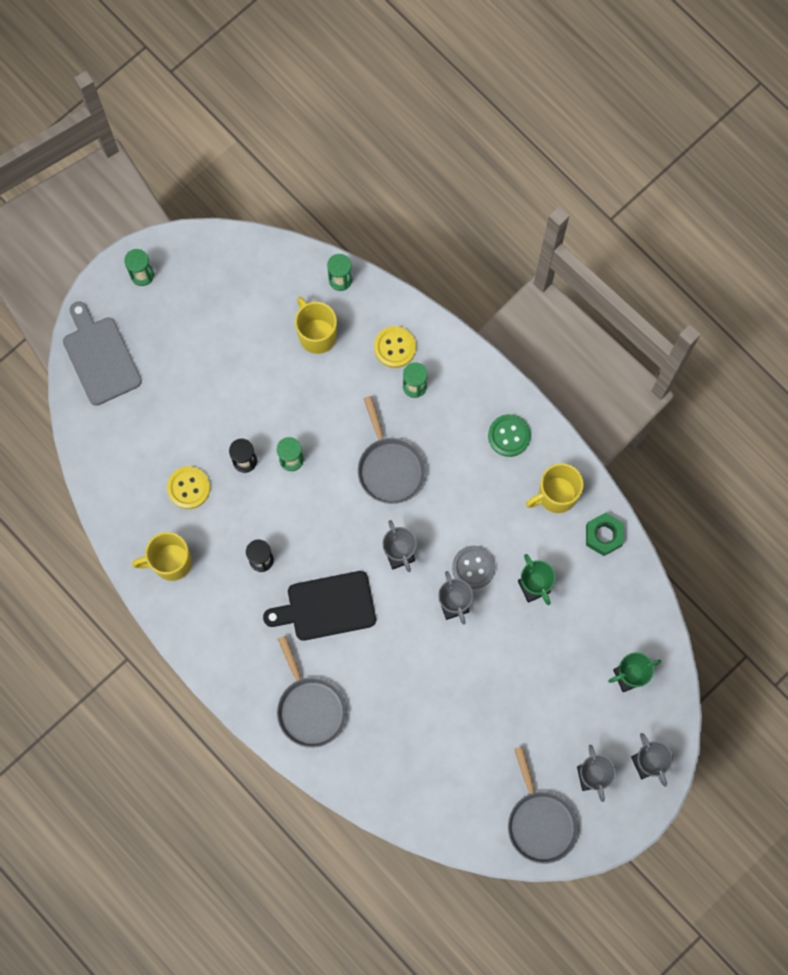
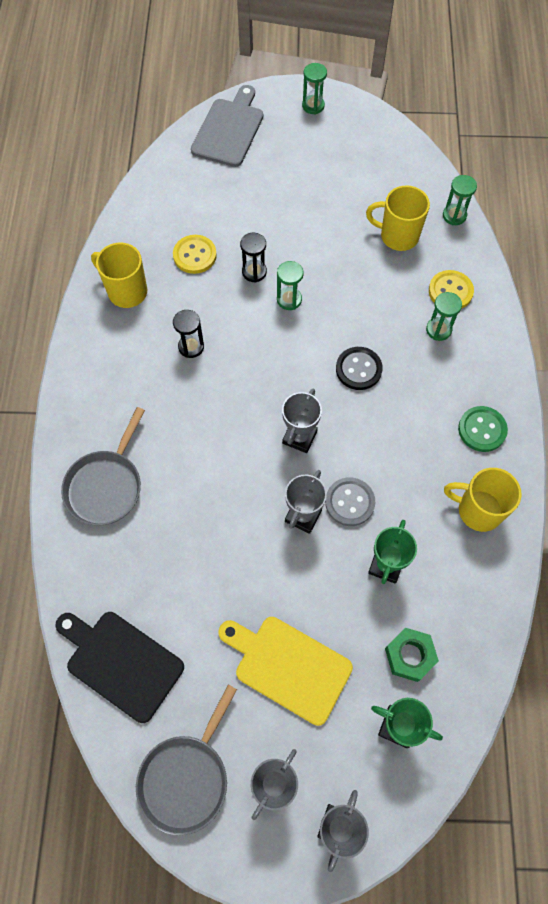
camera: 45 degrees right, 10 degrees down
black cutting board [263,571,376,641] -> black cutting board moved to [55,612,184,723]
yellow mug [295,297,337,354] -> yellow mug turned 90 degrees counterclockwise [366,185,430,251]
grey pan [358,396,426,504] -> black button [336,347,383,390]
green nut [586,513,624,556] -> green nut moved to [385,628,439,682]
none -> yellow cutting board [218,617,353,726]

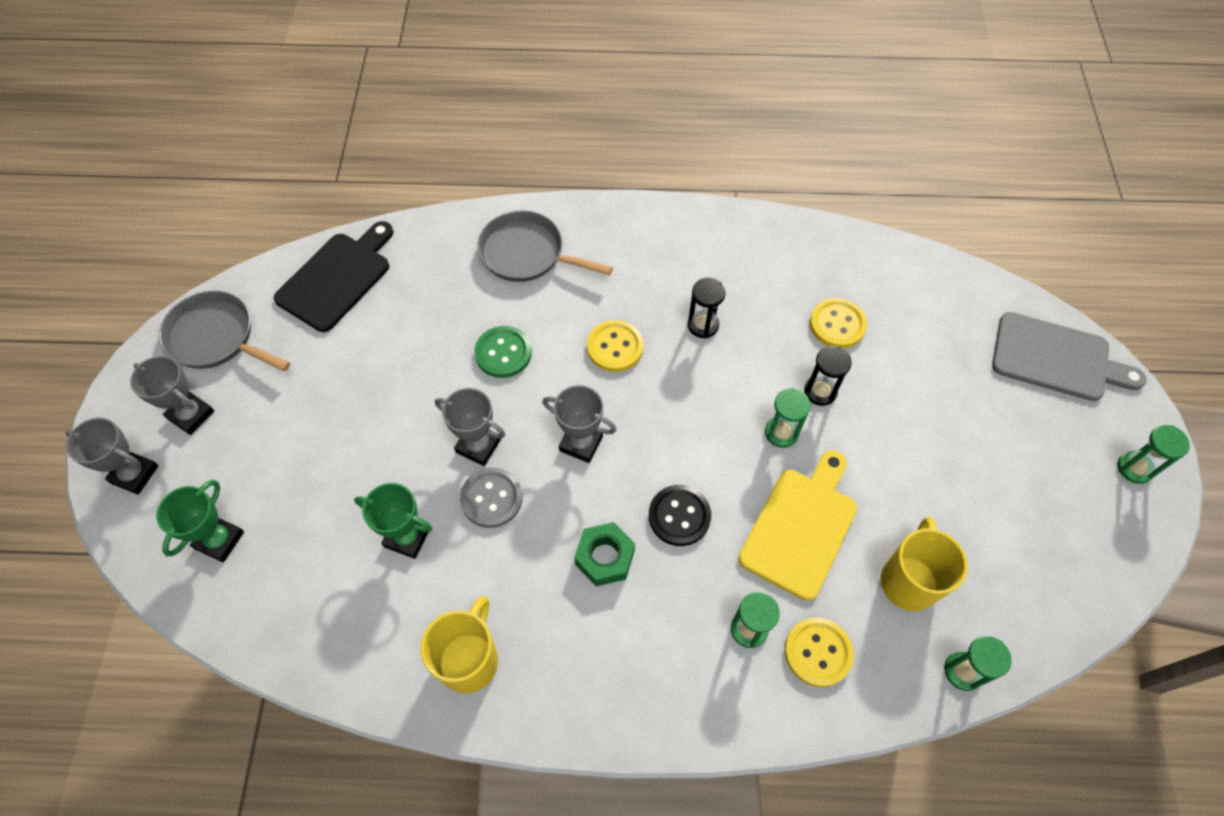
camera: 90 degrees right, 5 degrees down
yellow mug [91,243,147,308] -> none
yellow cutting board [218,617,353,726] -> yellow cutting board moved to [738,450,857,601]
green nut [385,628,439,682] -> green nut moved to [574,522,635,586]
green button [458,406,508,452] -> green button moved to [474,326,532,378]
none -> yellow button [587,320,643,372]

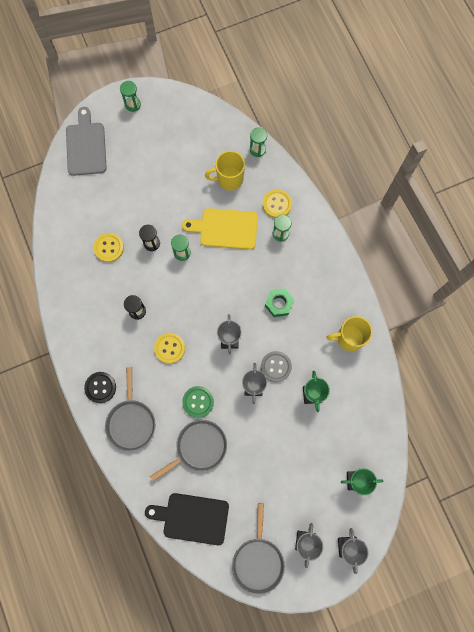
camera: 115 degrees left, 15 degrees up
black button [649,485,711,546] -> black button moved to [84,372,116,403]
none -> grey pan [150,420,227,481]

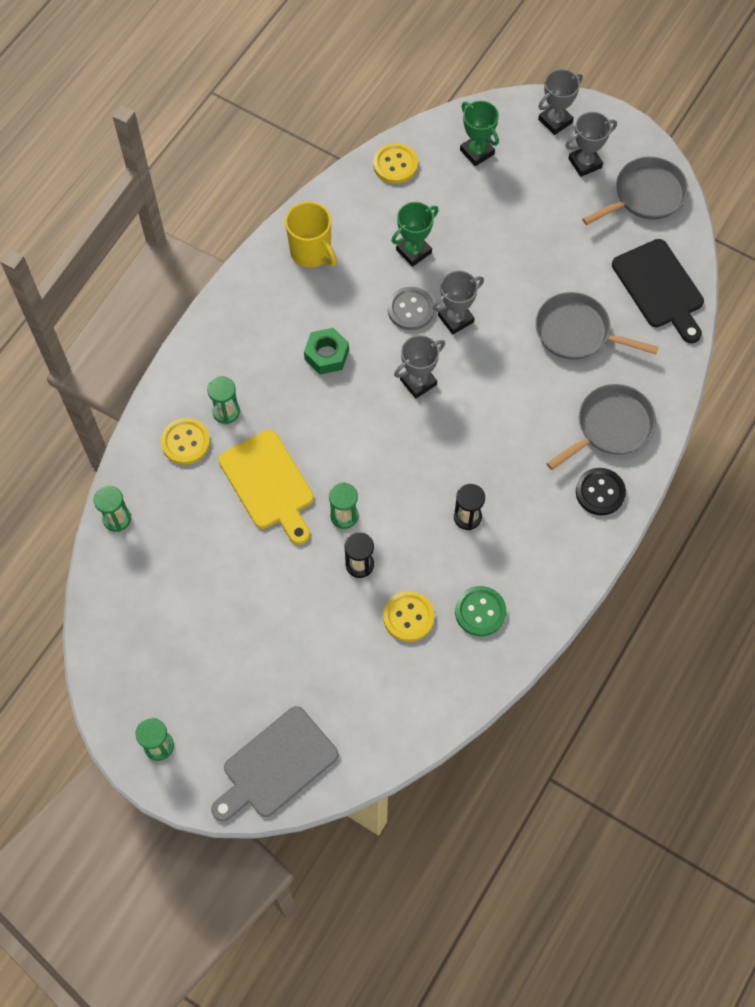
camera: 125 degrees left, 10 degrees down
yellow button [154,333,185,364] -> yellow button moved to [373,143,418,184]
green button [182,386,214,418] -> green button moved to [455,586,506,636]
yellow mug [205,151,245,191] -> none

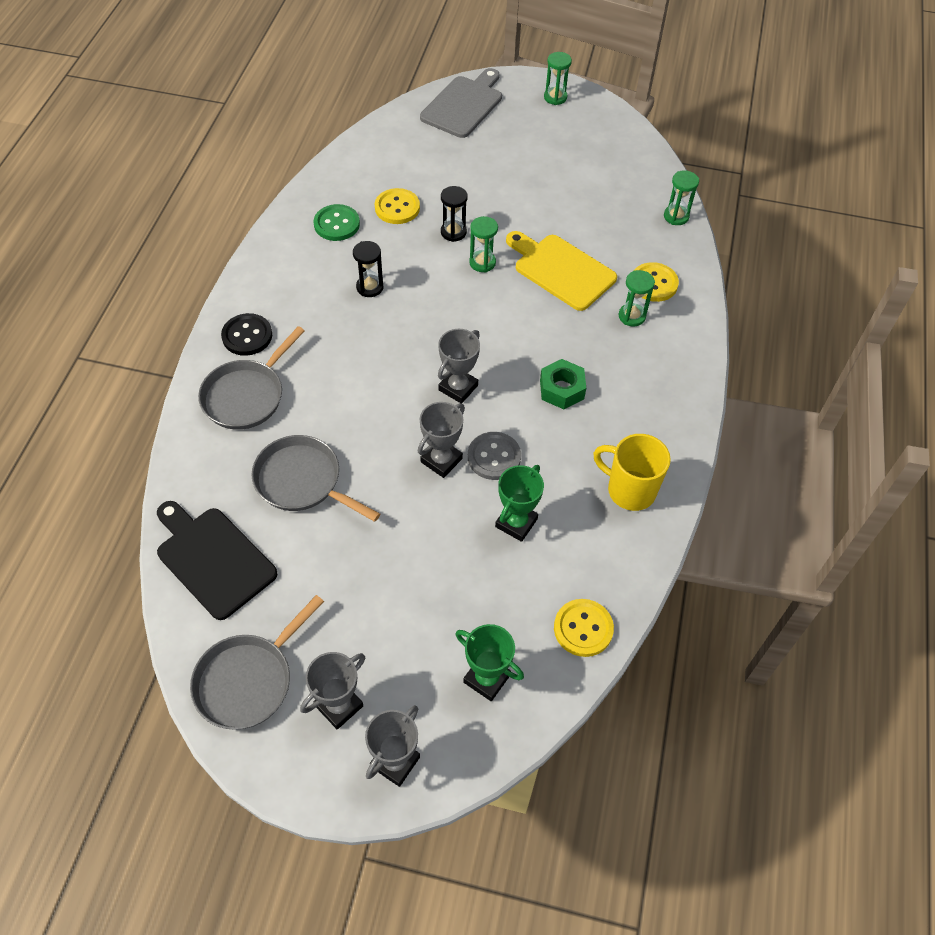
camera: 160 degrees right, 10 degrees down
grey pan [535,292,658,360] -> grey pan turned 150 degrees counterclockwise [251,435,380,522]

